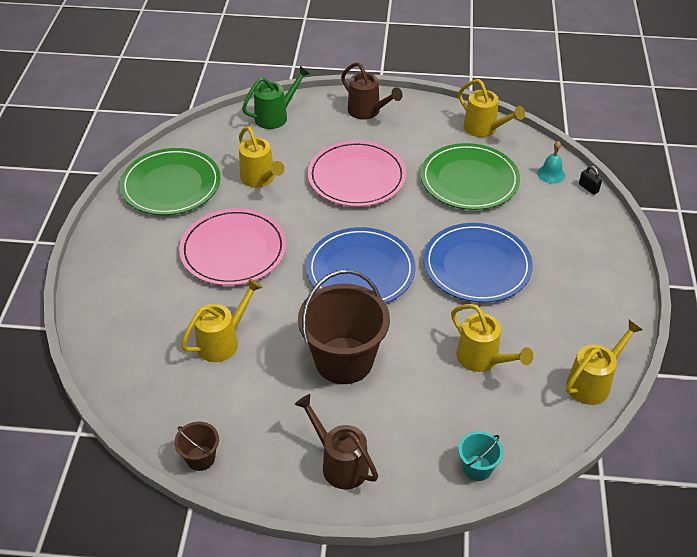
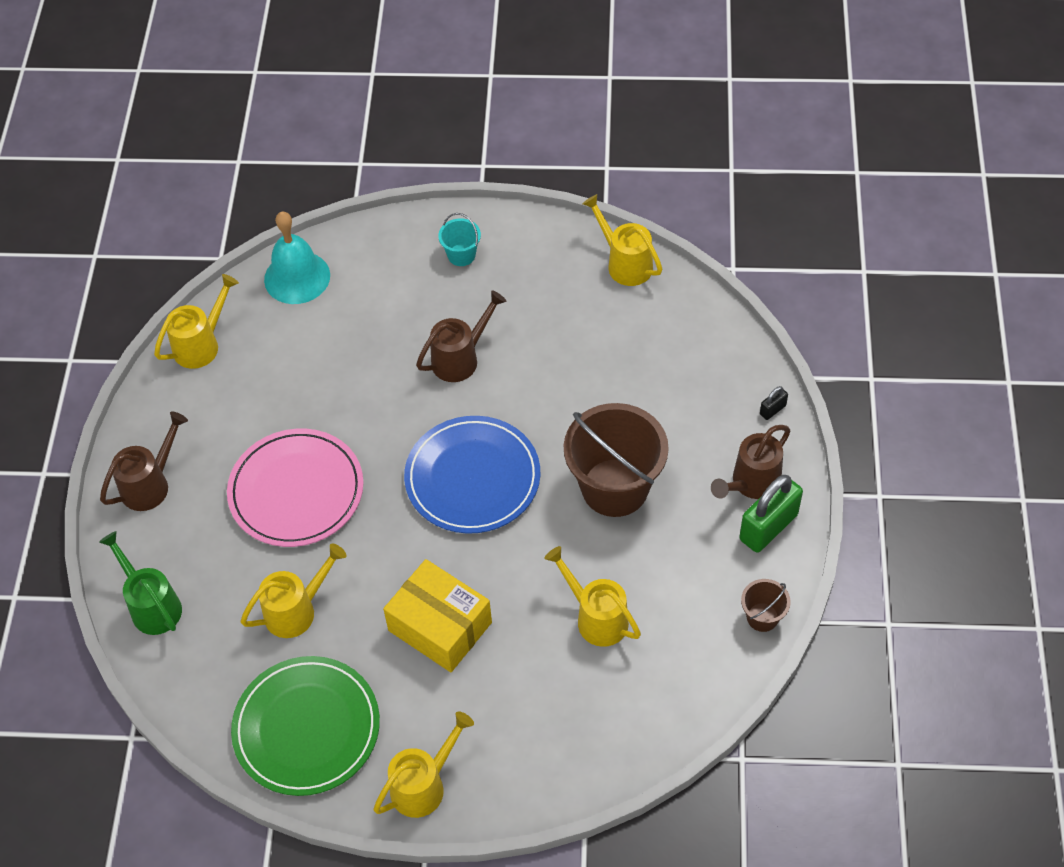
camera: 90 degrees left, 10 degrees up
pink plate [179,208,287,286] -> yellow box [383,559,492,672]
green plate [421,143,520,210] -> none
blue plate [424,223,533,303] -> brown watering can [416,290,507,382]
yellow watering can [451,304,533,372] -> yellow watering can moved to [373,711,474,818]
turquoise bucket [458,431,503,481] -> turquoise bucket moved to [438,213,481,266]
turquoise bell [537,141,565,184] -> turquoise bell [264,212,330,304], size x1.87
black padlock [579,165,602,195] -> black padlock moved to [760,386,788,420]
none -> green padlock [740,475,803,553]

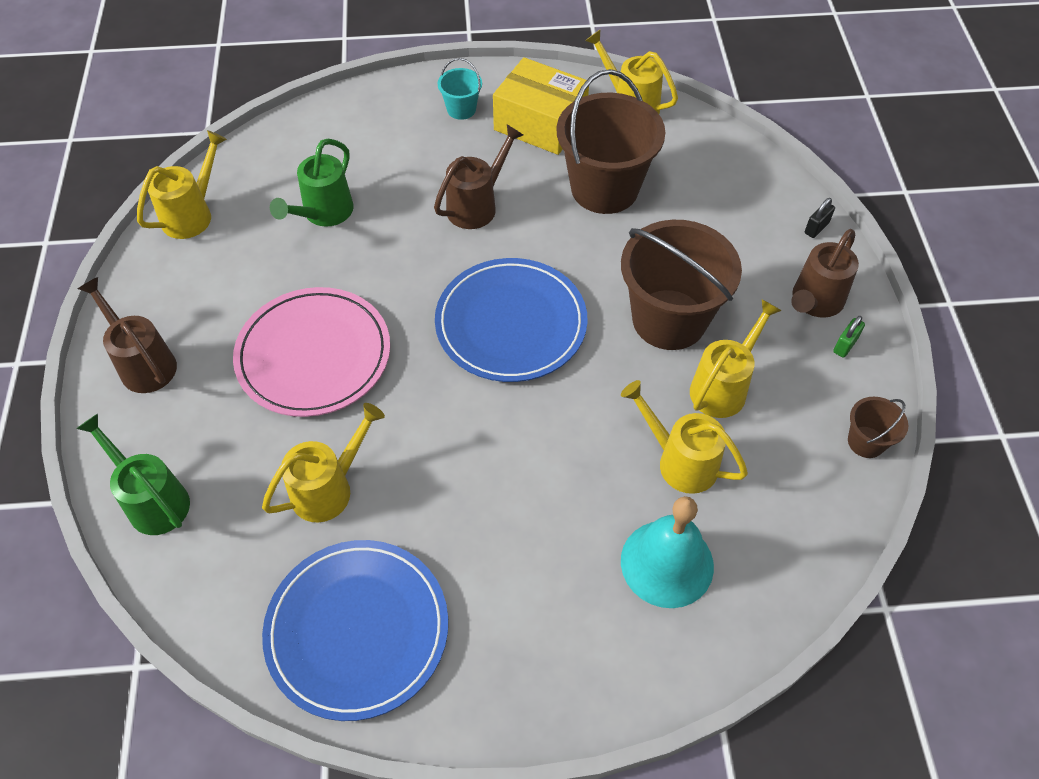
camera: 10 degrees left, 0 degrees up
brown watering can [100,411,188,511] -> brown watering can turned 75 degrees counterclockwise [78,277,177,393]
green plate [231,656,380,796] -> blue plate [262,540,448,721]
turquoise bell [264,212,330,304] -> turquoise bell moved to [621,496,714,608]
yellow watering can [373,711,474,818] -> yellow watering can moved to [690,299,782,418]
yellow box [383,559,492,672] -> yellow box moved to [493,57,589,155]
green padlock [740,475,803,553] -> green padlock [833,316,865,358], size x0.45
none -> green watering can [270,138,354,227]
none -> brown bucket [557,69,666,214]

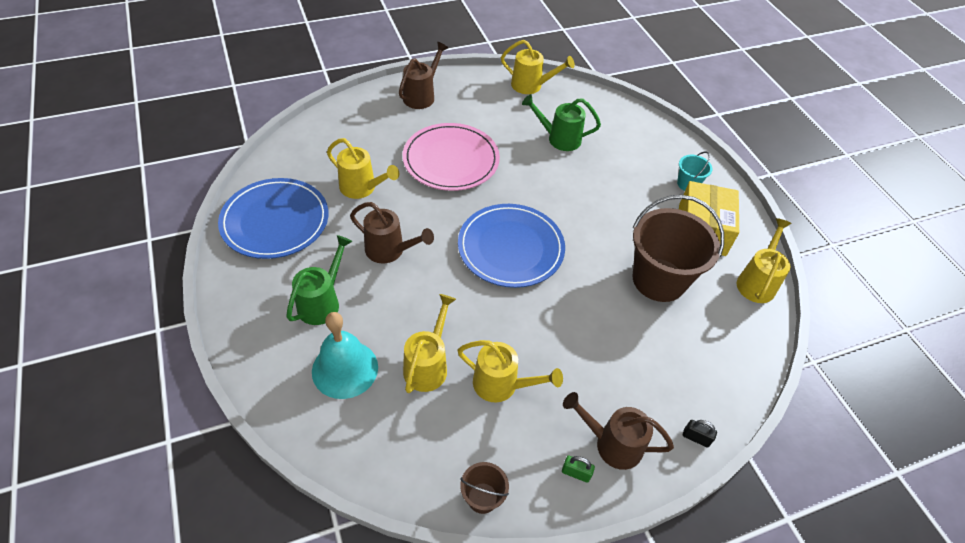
camera: 70 degrees right, 5 degrees down
green watering can [76,414,190,535] -> green watering can moved to [286,235,352,325]
brown watering can [434,125,523,229] -> brown watering can moved to [350,202,434,263]
brown bucket [621,220,742,350] -> none

